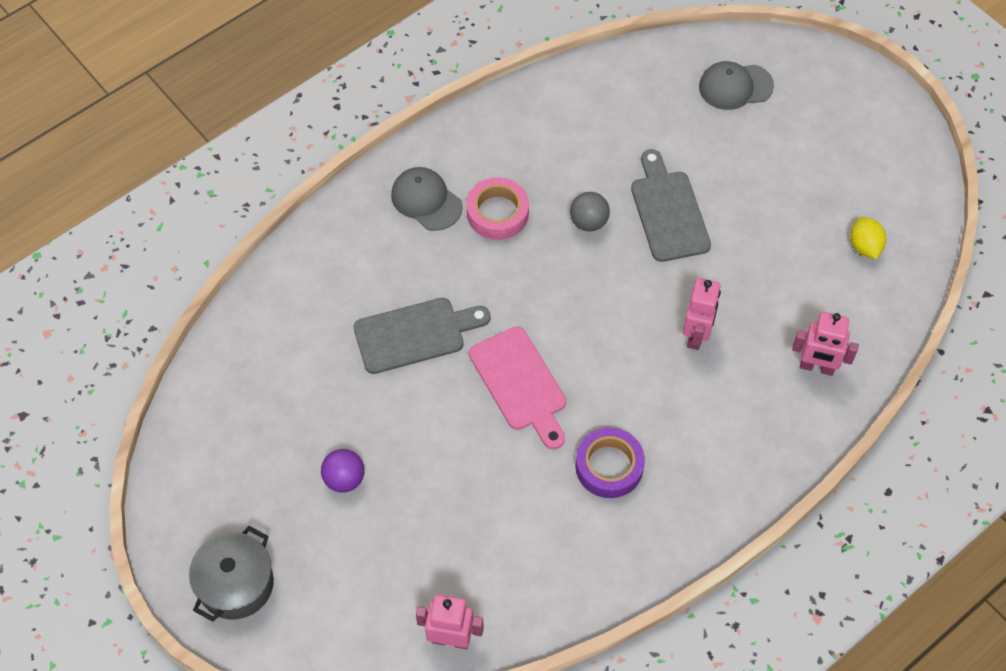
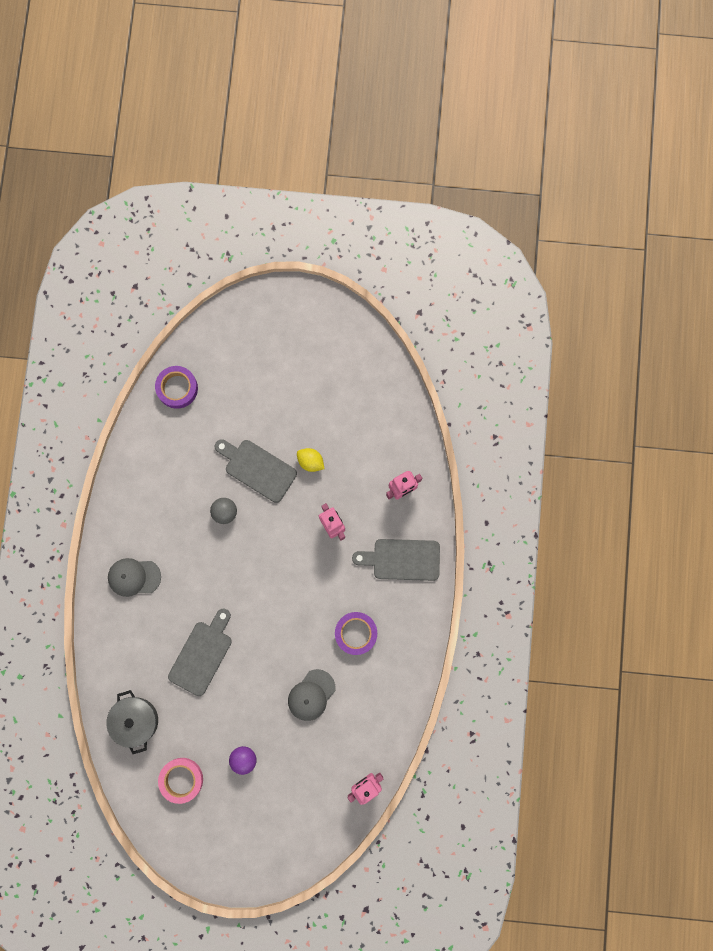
camera: 45 degrees left, 20 degrees up
grey pot [189,526,274,622] -> grey pot moved to [106,690,158,754]
pink tape [466,177,529,240] -> pink tape moved to [158,758,203,804]
pink cutting board [469,326,566,449] -> none
grey cap [699,61,774,110] -> grey cap moved to [288,669,335,721]
yellow lemon [851,217,886,259] -> yellow lemon moved to [297,448,325,472]
none -> purple tape [155,366,198,409]
none -> grey cutting board [352,539,440,581]

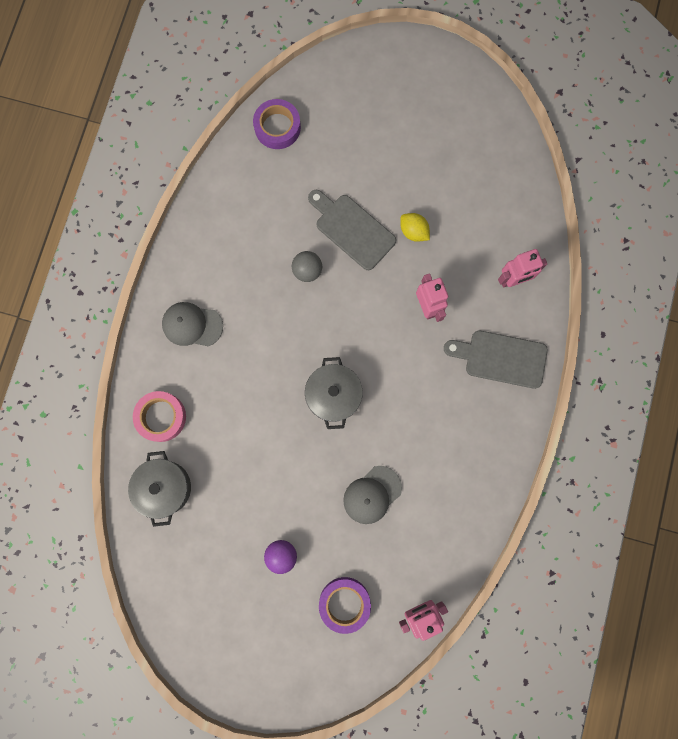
camera: 10 degrees right, 0 degrees up
pink tape [158,758,203,804] -> pink tape moved to [133,391,186,442]
grey cutting board [168,609,232,696] -> none
purple tape [335,612,377,655] -> purple tape moved to [319,577,371,634]
none -> grey pot [305,357,363,429]

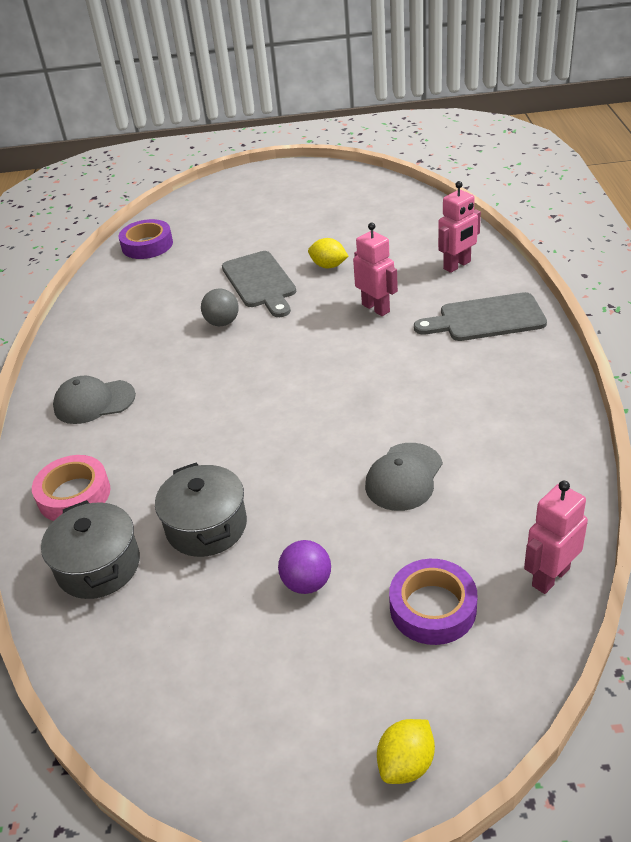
camera: 15 degrees left, 40 degrees down
grey pot [305,357,363,429] -> grey pot moved to [155,463,247,557]
grey cutting board [308,190,396,270] -> grey cutting board turned 135 degrees counterclockwise [222,251,296,317]
none -> yellow lemon [377,719,435,784]

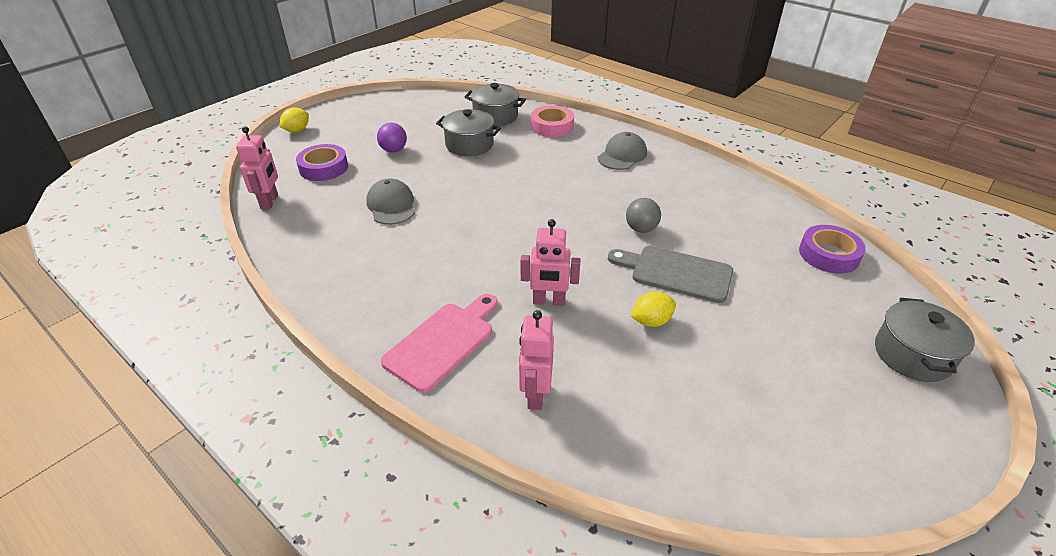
camera: 130 degrees right, 0 degrees up
yellow lemon [377,719,435,784] -> yellow lemon turned 45 degrees clockwise [279,107,309,132]
grey cutting board [414,292,547,341] -> pink cutting board [381,294,498,393]
none -> grey pot [875,298,975,382]

